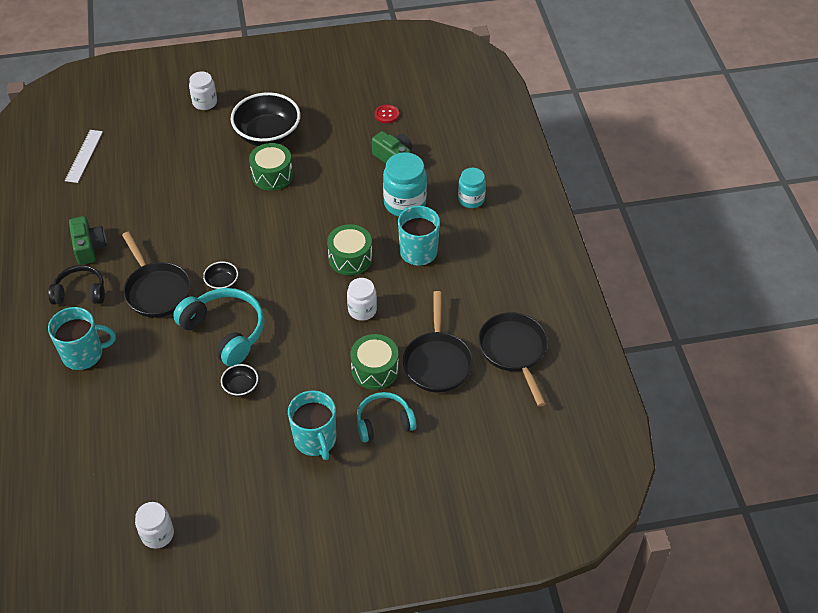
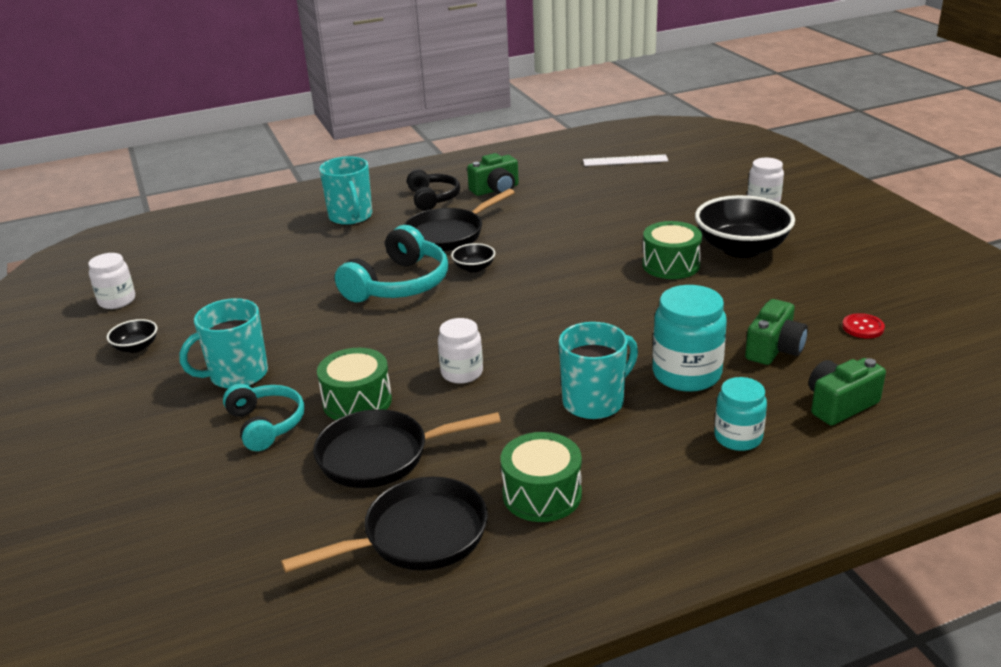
camera: 80 degrees right, 20 degrees down
black bowl [221,364,258,397] -> black bowl moved to [107,319,157,353]
green drum [327,224,372,275] -> green drum moved to [501,432,582,522]
none -> green camera [809,358,886,426]

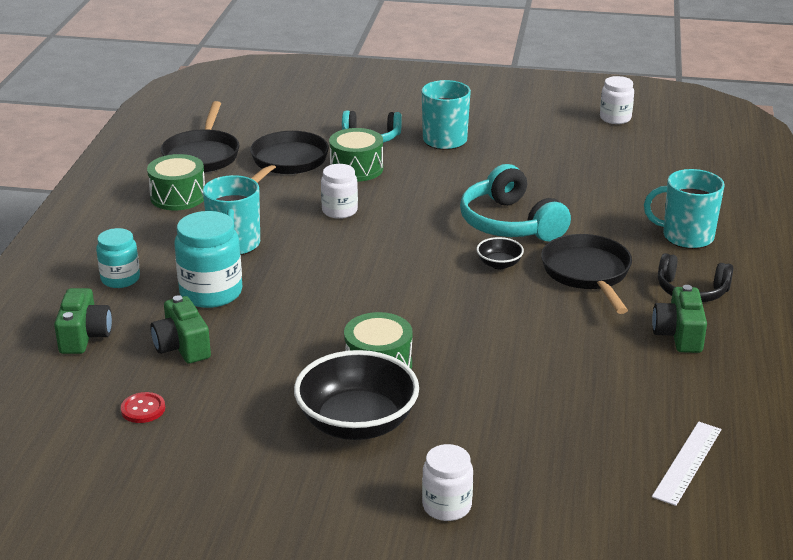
camera: 120 degrees right, 0 degrees up
black bowl [107,319,157,353] -> none

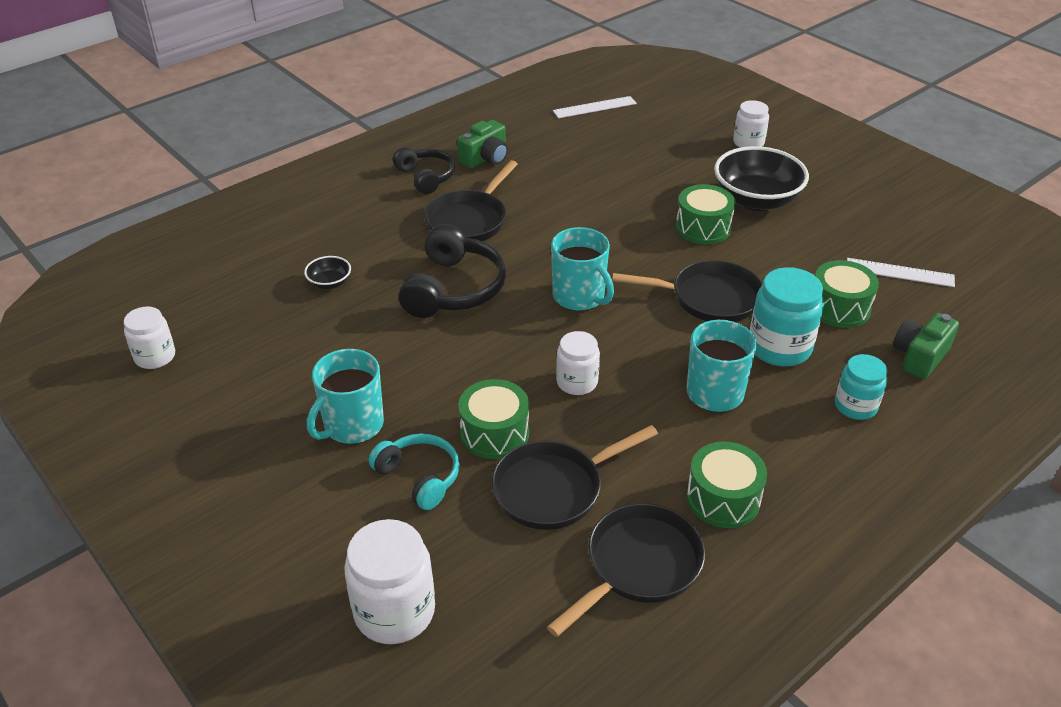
camera: 140 degrees left, 10 degrees up
red button [121,392,165,423] -> white ruler [847,258,955,287]
green camera [150,295,211,363] -> green drum [815,260,879,328]
turquoise headphones [460,164,571,241] -> black headphones [399,224,507,318]
black bowl [476,237,524,269] -> black bowl moved to [304,256,351,289]
turquoise mug [644,169,725,249] -> turquoise mug moved to [551,227,614,311]
none -> white jar [344,519,435,644]
none -> black pan [612,260,763,322]

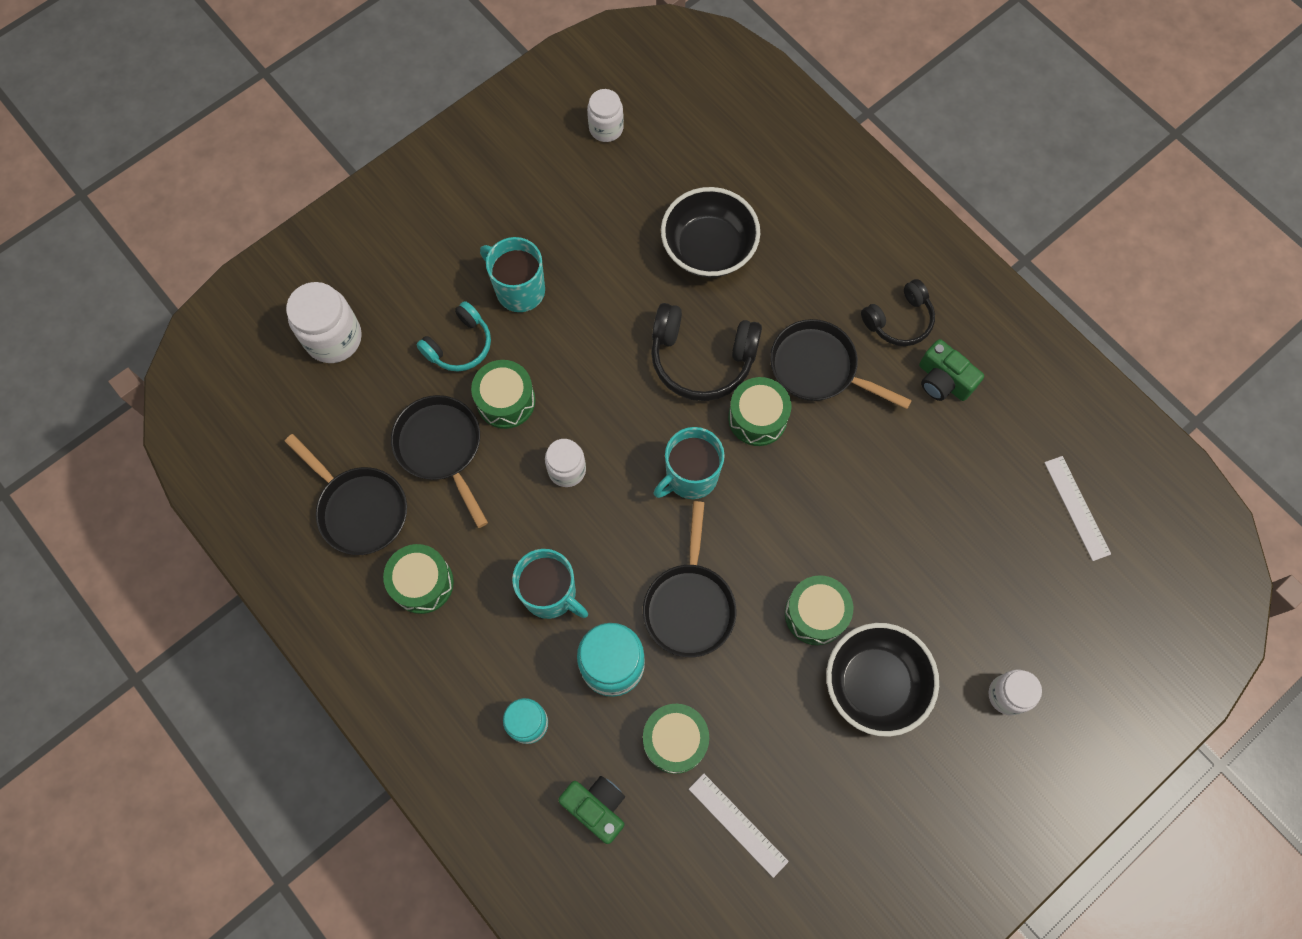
camera: 90 degrees right, 30 degrees up
black bowl [304,256,351,289] -> black bowl [661,187,760,277], size x2.20
white ruler [847,258,955,287] -> white ruler turned 60 degrees counterclockwise [689,774,789,878]
none -> green drum [728,377,791,446]

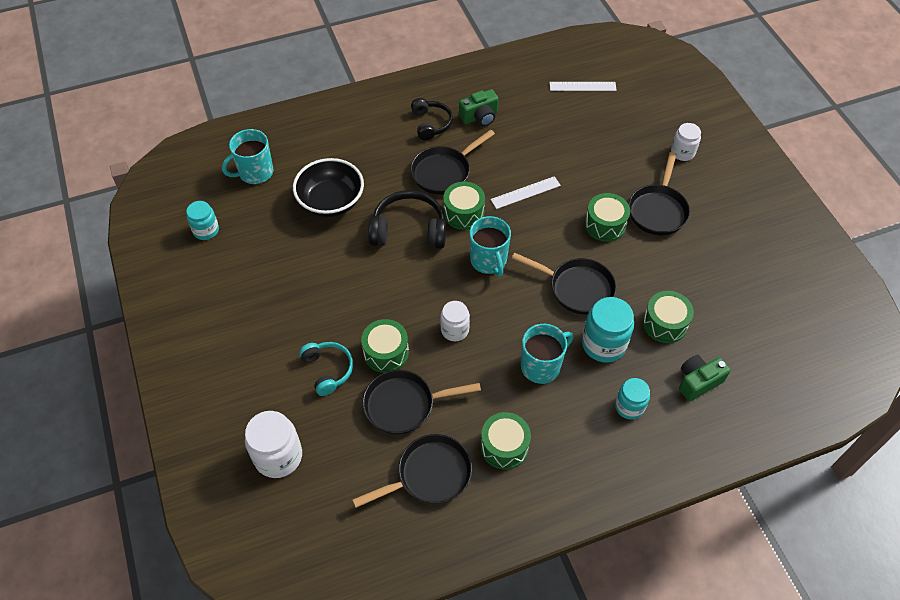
camera: 70 degrees left, 15 degrees down
turquoise mug [480,237,545,312] -> turquoise mug moved to [222,129,274,185]
white jar [587,89,624,142] -> turquoise jar [186,201,219,240]
black headphones [651,303,762,401] -> black headphones turned 120 degrees counterclockwise [368,190,446,249]
white ruler [689,774,789,878] -> white ruler moved to [490,176,561,209]
black bowl [826,623,939,737] -> black pan [629,152,690,235]

